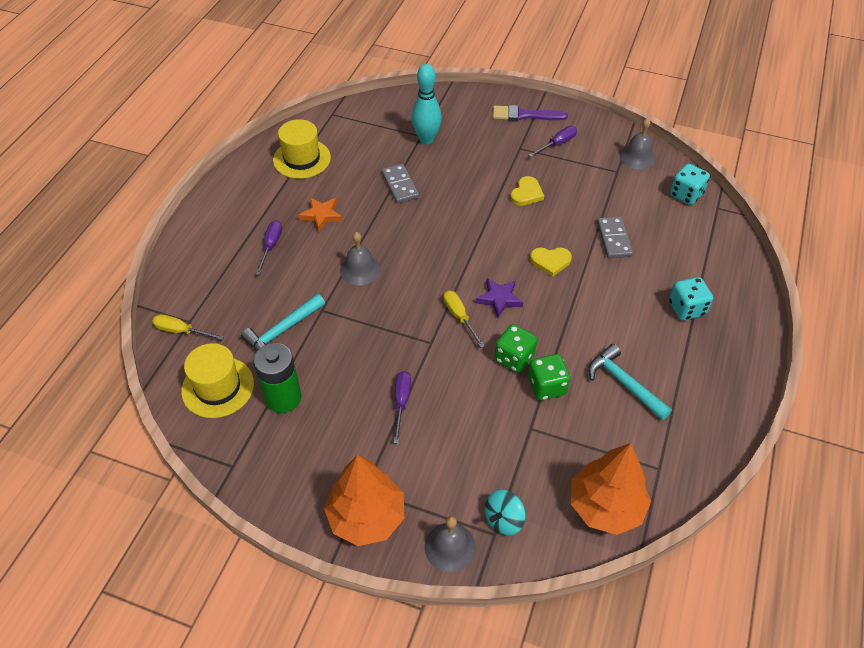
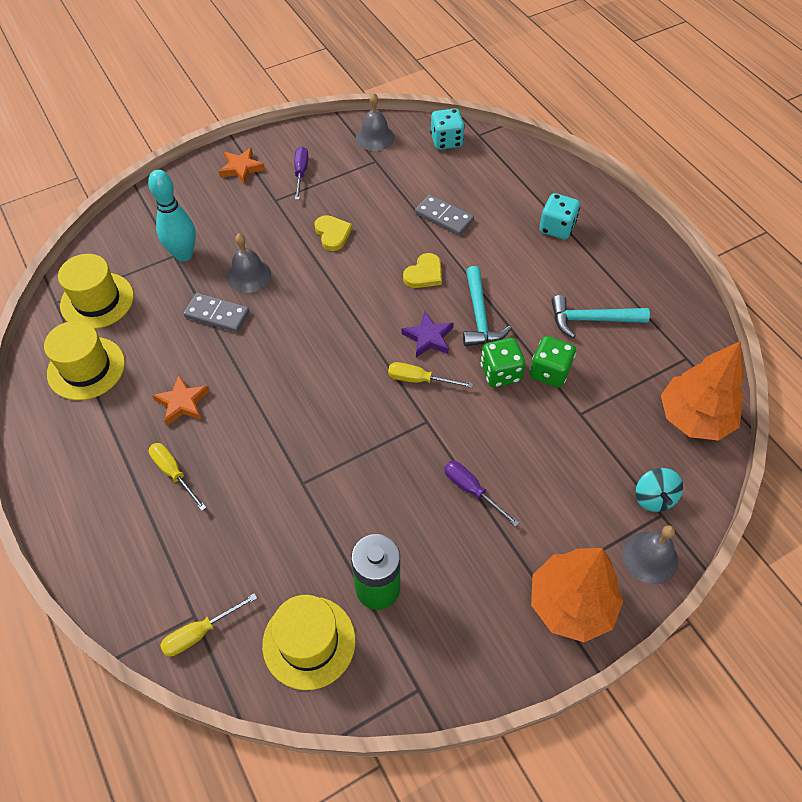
camera: 50 degrees left, 5 degrees up
turquoise hammer [241,294,325,351] -> turquoise hammer moved to [463,266,511,346]
purple screwdriver [256,220,282,275] -> yellow screwdriver [149,443,207,511]
grey bell [340,232,381,285] -> grey bell moved to [227,233,271,293]
purple brush [493,105,568,121] -> orange star [219,148,265,184]
none -> yellow hat [58,254,134,329]

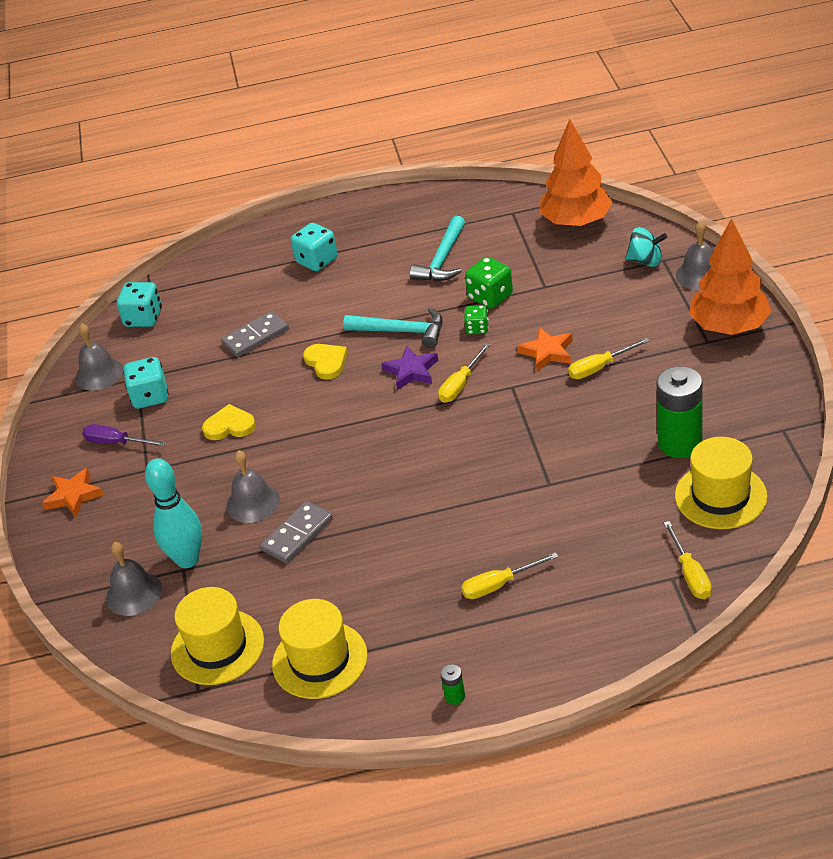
camera: 65 degrees left, 15 degrees down
orange star [152,375,210,426] -> orange star moved to [517,327,573,371]
purple screwdriver [444,461,519,527] -> yellow screwdriver [568,338,649,379]
green dice [480,338,526,387] -> green dice [464,305,489,335], size x0.61
none -> grey bell [106,542,162,616]
none -> turquoise dice [123,357,169,409]
none -> green battery [441,664,465,705]

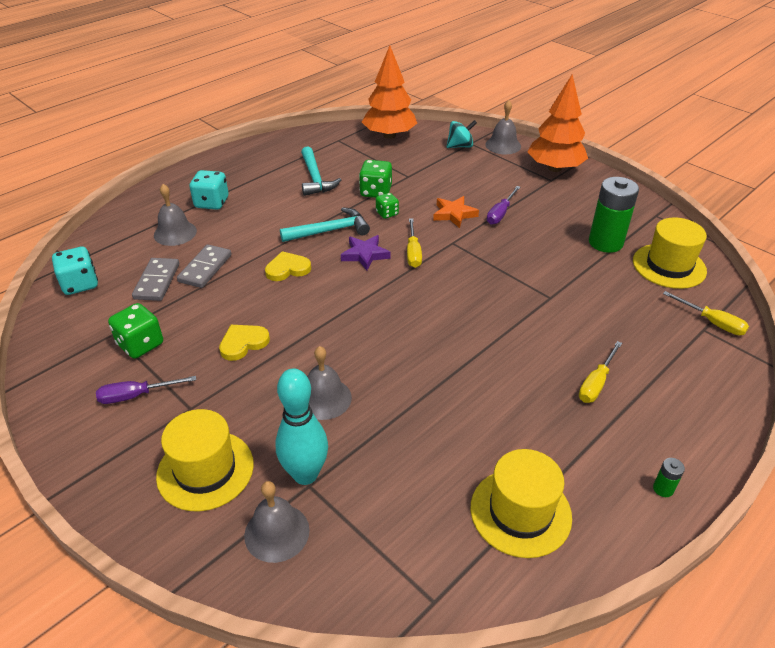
camera: 40 degrees left, 0 degrees up
orange star [42,468,104,517] -> none
grey bell [75,323,123,391] -> grey bell moved to [154,184,197,246]
turquoise dice [123,357,169,409] -> green dice [108,303,163,359]
yellow hat [171,587,264,685] -> yellow hat moved to [156,409,254,511]
grey domino [260,501,333,563] -> grey domino moved to [132,258,179,301]
yellow heart [303,344,348,380] -> yellow heart turned 45 degrees counterclockwise [265,251,311,281]
yellow screwdriver [568,338,649,379] -> purple screwdriver [487,186,520,225]

